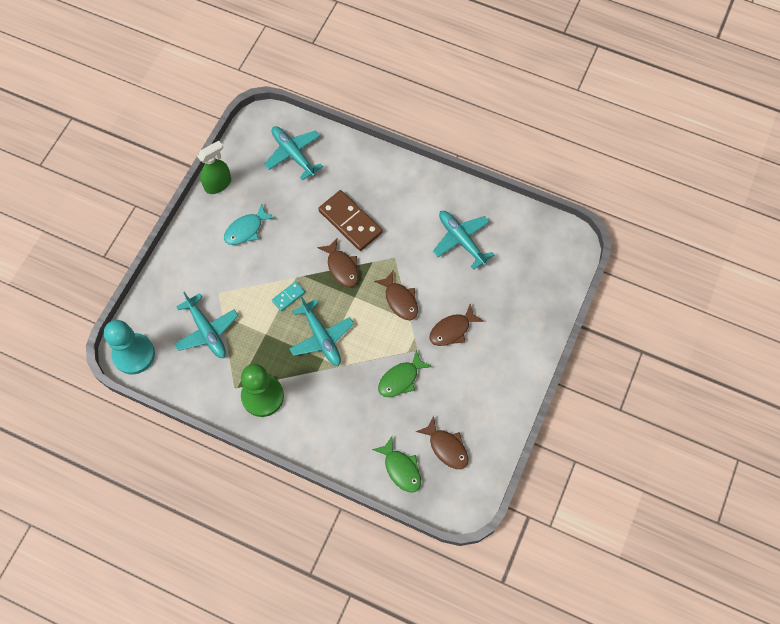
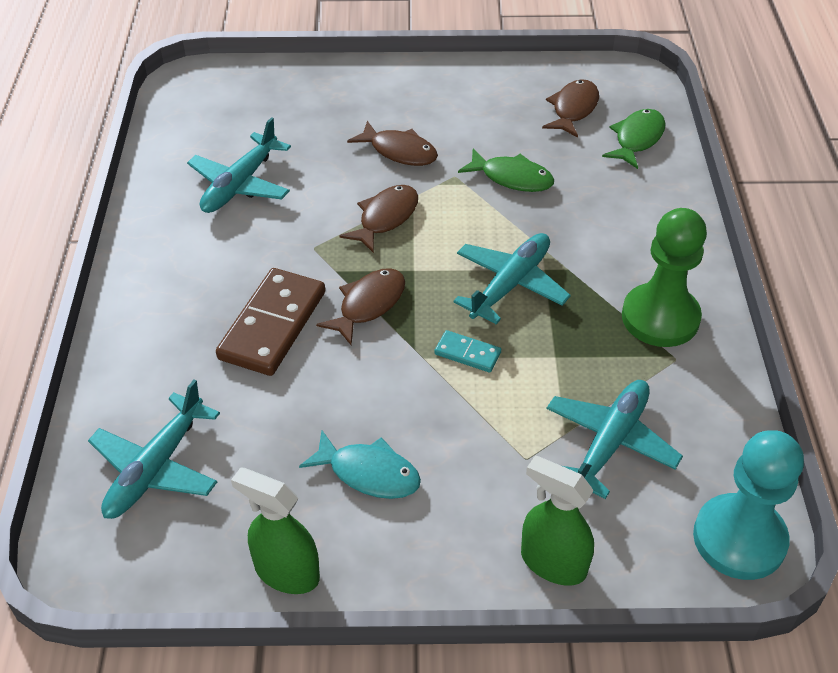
camera: 115 degrees left, 20 degrees down
none -> green spray bottle [521,456,594,585]

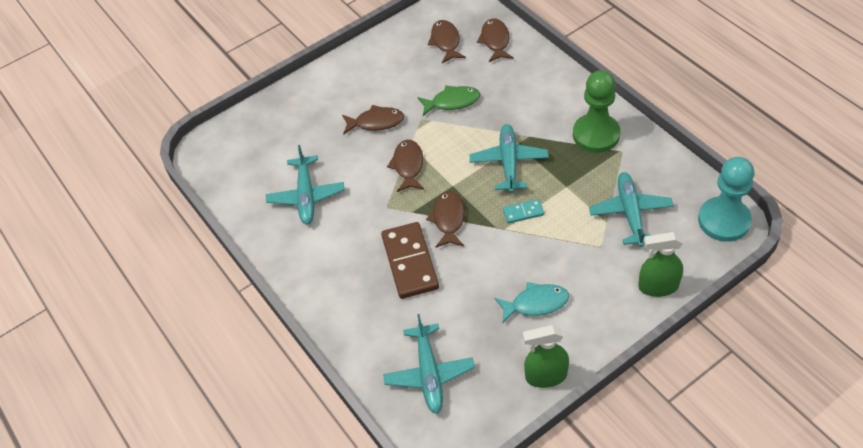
camera: 30 degrees left, 5 degrees up
green fish [602,109,665,169] -> brown fish [477,18,513,62]

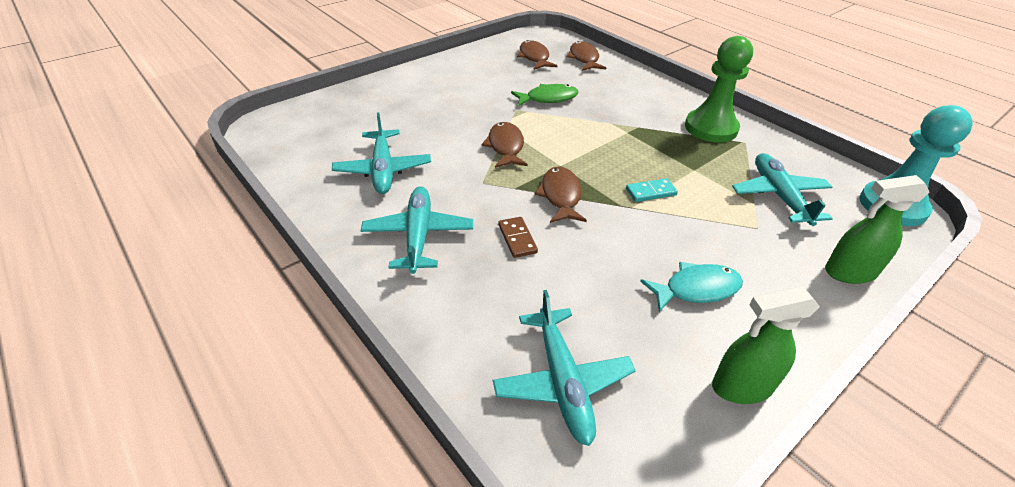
camera: 10 degrees left, 10 degrees down
brown fish [342,105,404,135] -> none
brown domino [381,222,439,299] -> brown domino [498,217,538,258], size x0.48
turquoise plane [470,124,549,193] -> turquoise plane moved to [361,186,473,274]

